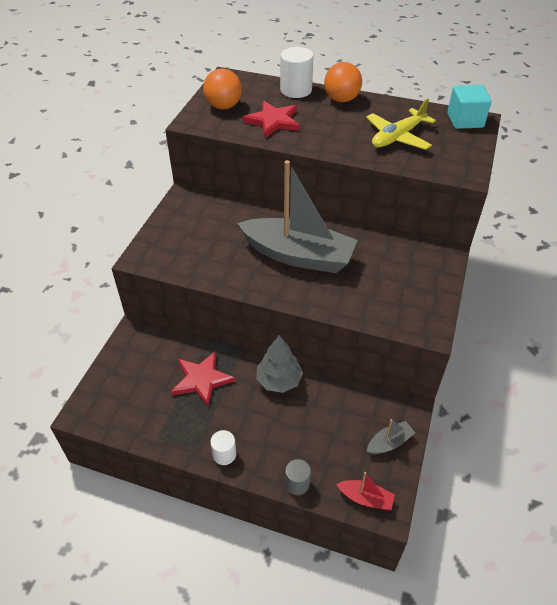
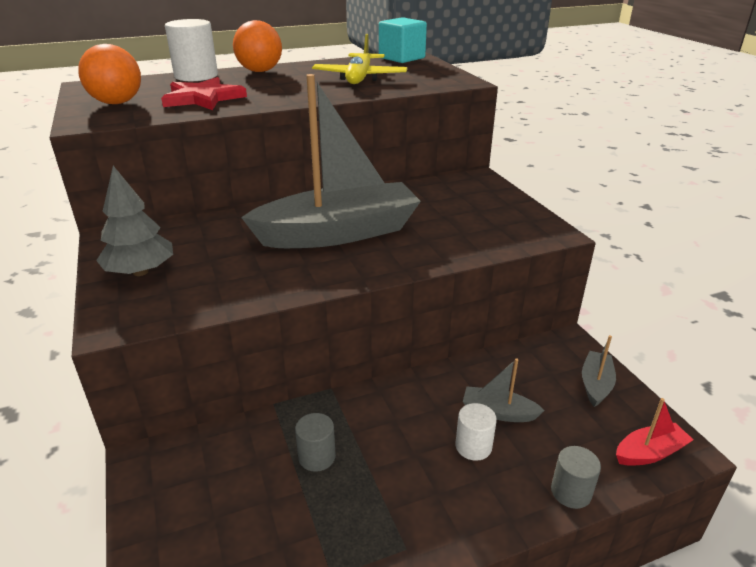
camera: 40 degrees left, 15 degrees down
red star [171,351,235,407] -> grey cylinder [295,413,336,472]
white cylinder [210,430,236,465] -> white cylinder moved to [455,403,497,461]
grey tree [256,335,303,393] -> grey tree moved to [96,166,173,276]
none -> grey boat [463,358,545,422]

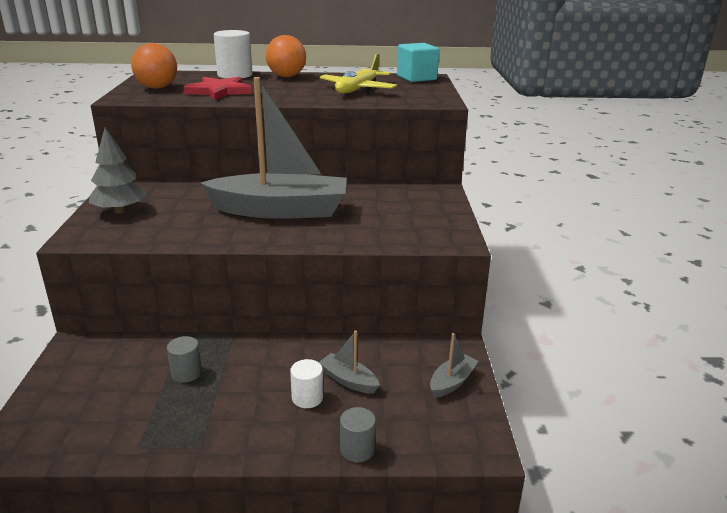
camera: 20 degrees right, 5 degrees down
red boat [616,398,694,466] -> none

